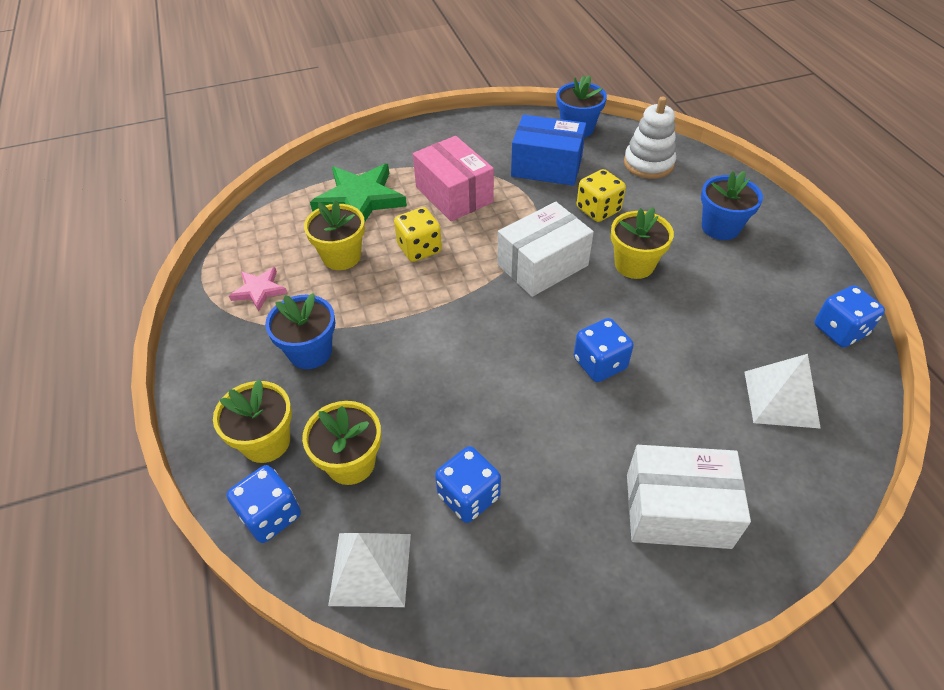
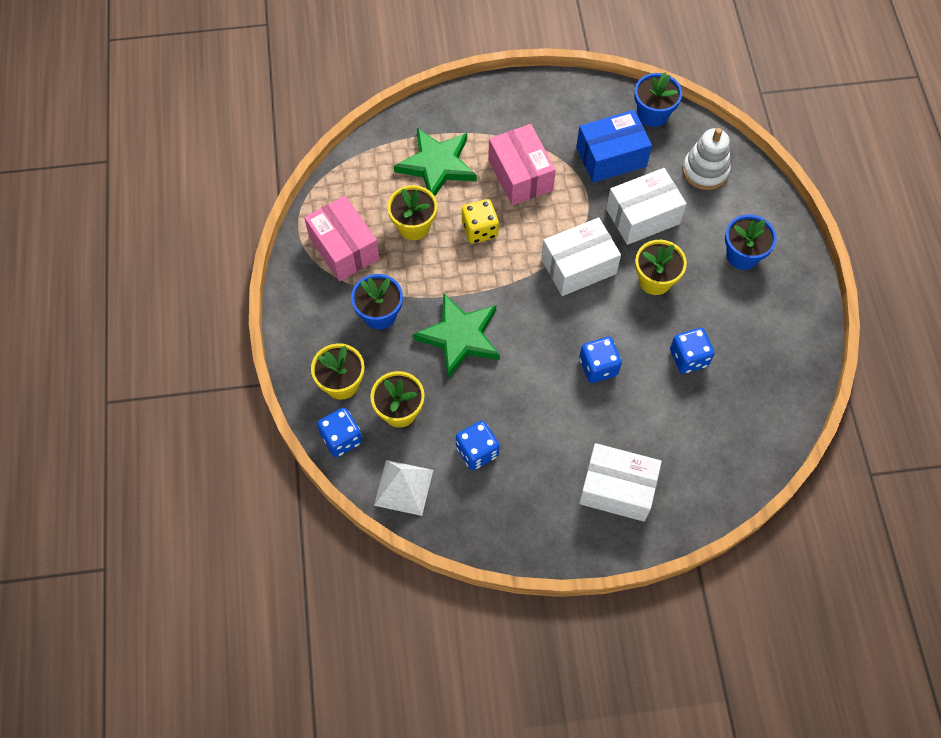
camera: 10 degrees right, 15 degrees up
pink star [229,267,287,311] -> pink box [304,196,380,281]
blue box [511,115,586,186] -> blue box turned 45 degrees counterclockwise [576,110,652,183]
yellow dice [577,169,626,222] -> white box [606,168,687,245]
white pyramid [744,354,821,429] -> none
blue dice [814,285,885,347] -> blue dice moved to [670,328,714,374]
none -> green star [413,293,500,378]

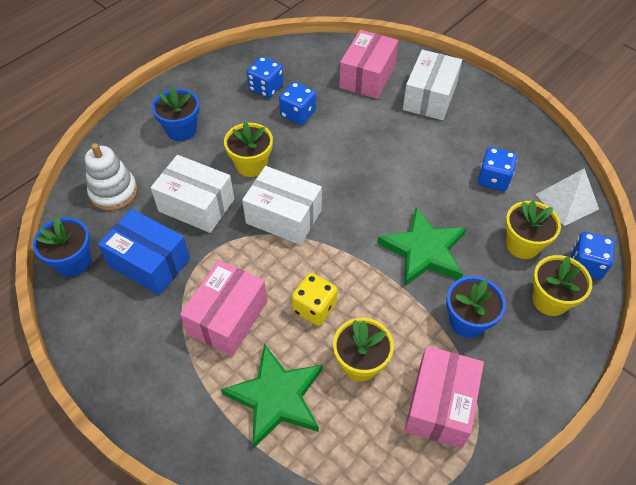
camera: 130 degrees left, 10 degrees down
blue dice [579,337,622,383] -> blue dice moved to [247,56,283,98]
white box [579,443,662,522] -> white box turned 45 degrees clockwise [403,50,462,120]
none -> pink box [339,30,398,99]

